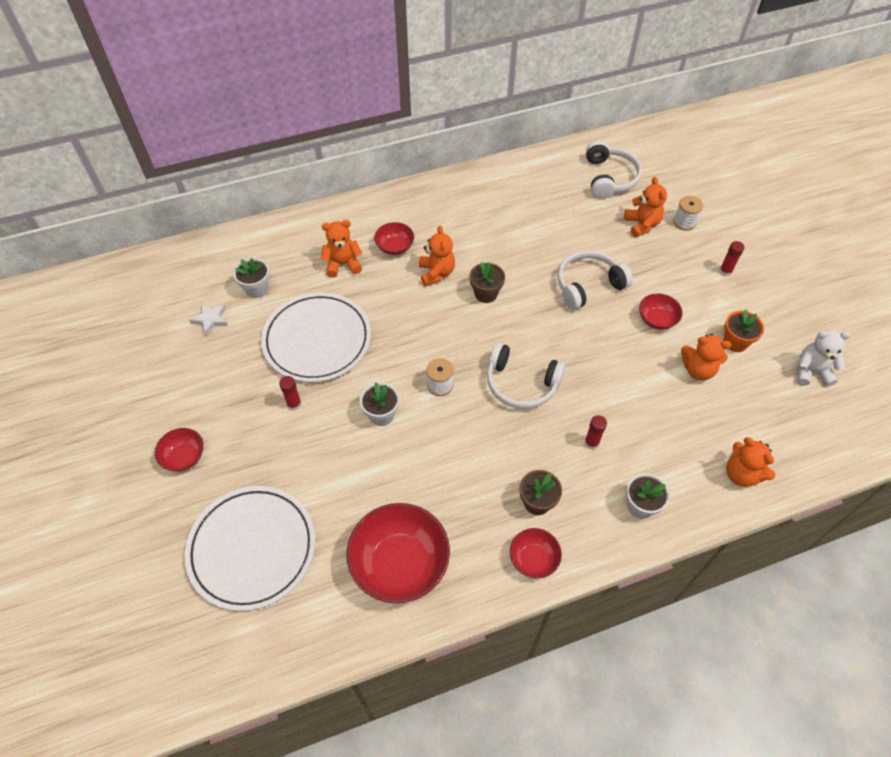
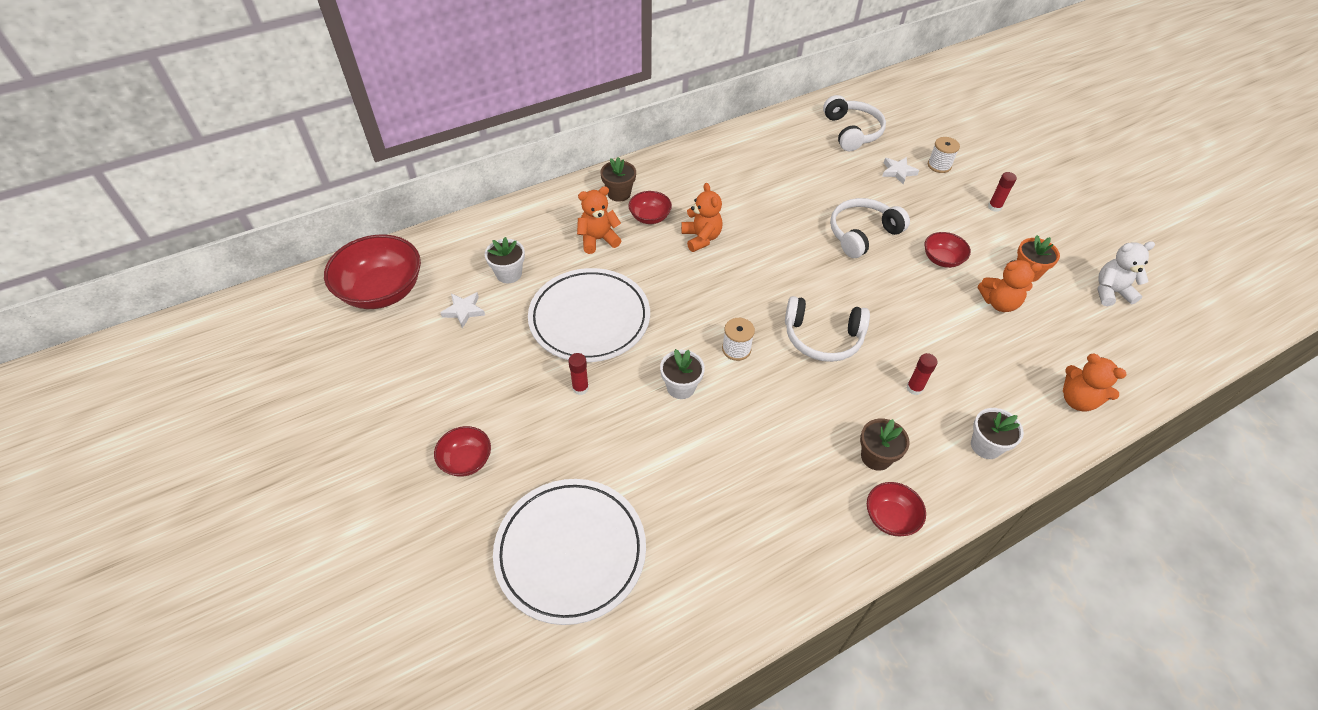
camera: 10 degrees left, 5 degrees down
red bowl [346,503,450,603] -> red bowl moved to [324,234,421,309]
brown flower pot [470,262,505,303] -> brown flower pot moved to [600,157,636,202]
orange teddy bear [624,177,667,237] -> white star [882,157,919,184]

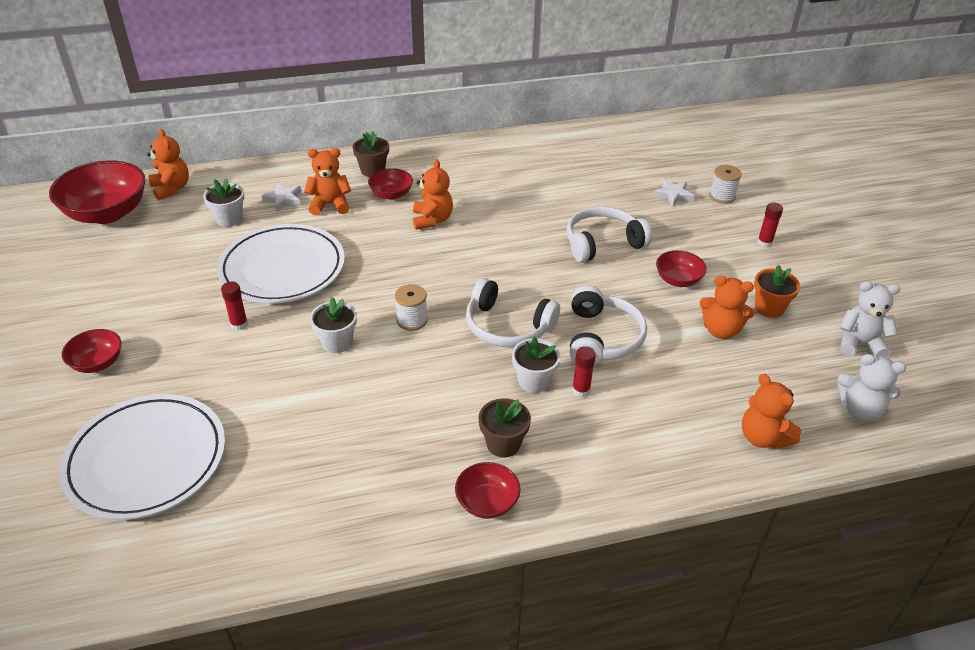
camera: 15 degrees right, 10 degrees down
white star [440,292,485,328] -> white star moved to [261,183,301,212]
white headphones [823,95,886,151] -> white headphones moved to [569,285,647,365]
white flower pot [971,408,1024,459] -> white flower pot moved to [512,337,561,393]
none -> orange teddy bear [147,129,189,200]
none -> white teddy bear [837,354,906,420]

